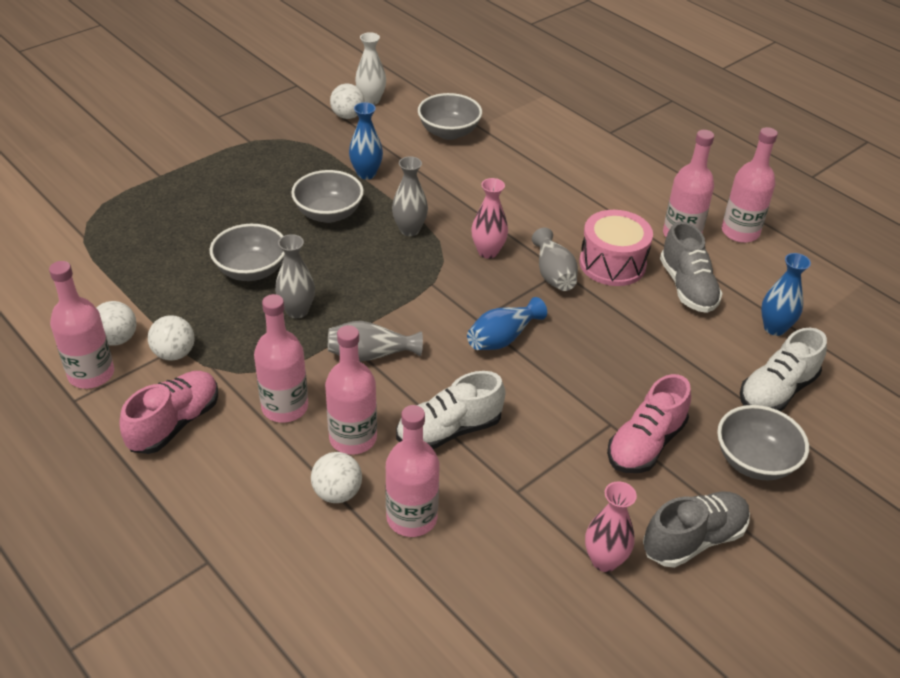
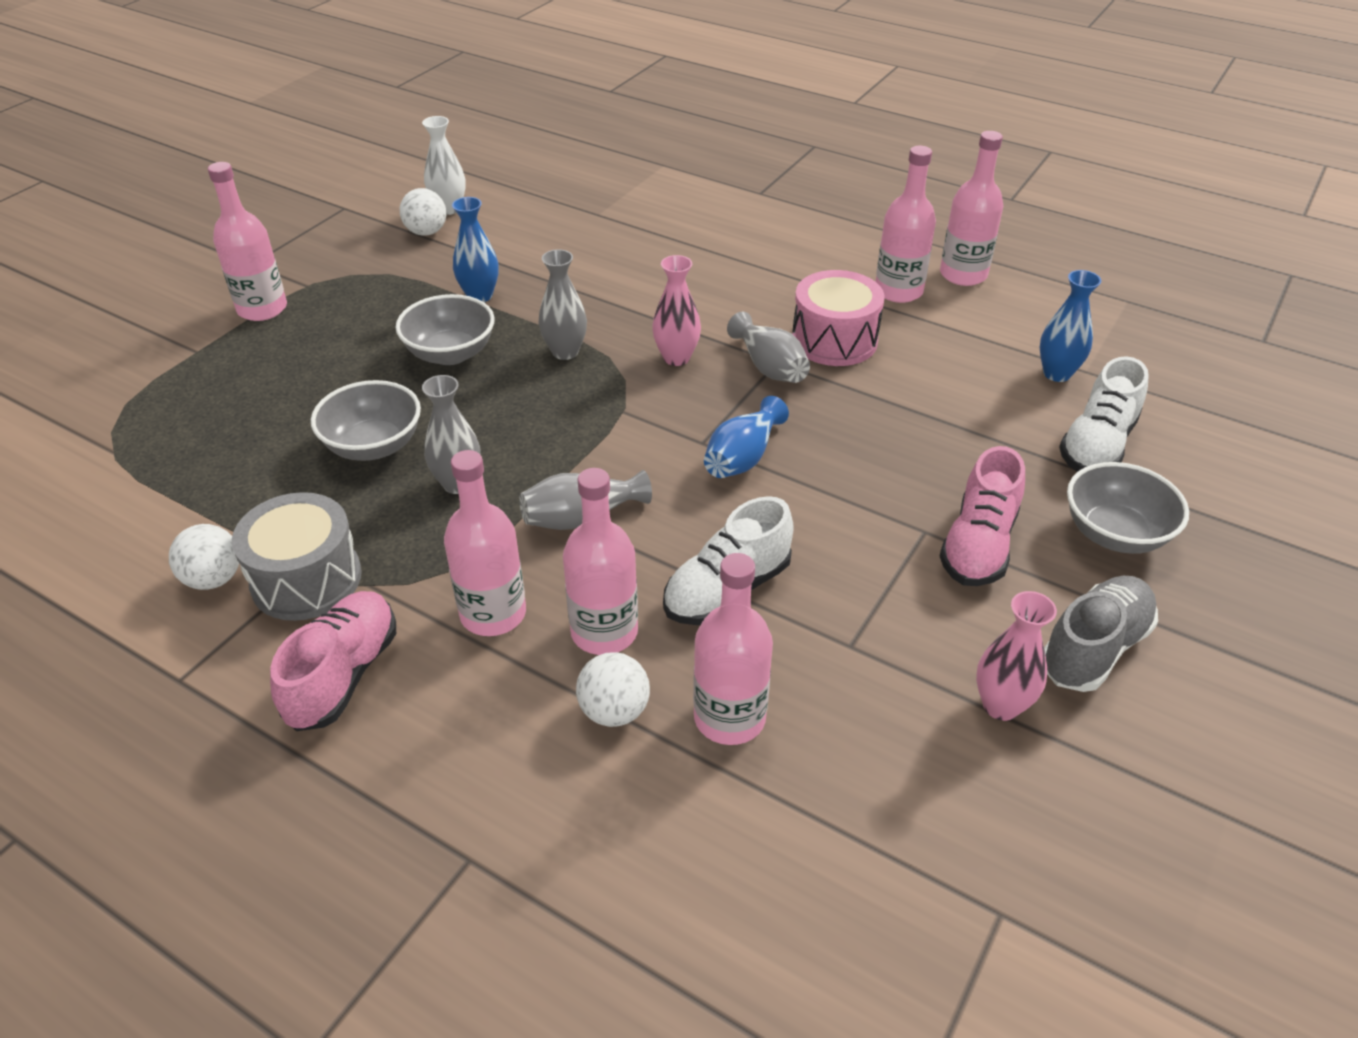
camera: 15 degrees left, 0 degrees up
pink bottle [49,261,114,389] -> pink bottle moved to [208,162,287,321]
white ball [148,315,195,361] -> grey drum [232,492,362,621]
grey bowl [418,93,482,140] -> none
grey shoe [660,222,723,313] -> none

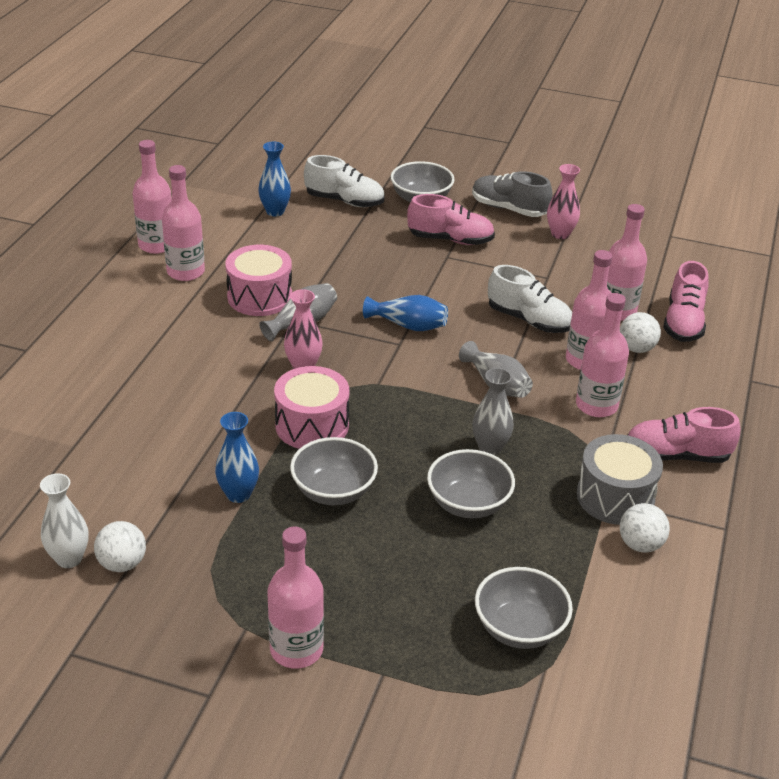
camera: 105 degrees left, 5 degrees down
grey vase [538,249,587,360] -> pink drum [274,366,349,449]
none -> grey bowl [475,567,573,649]
none -> pink shoe [663,261,709,342]

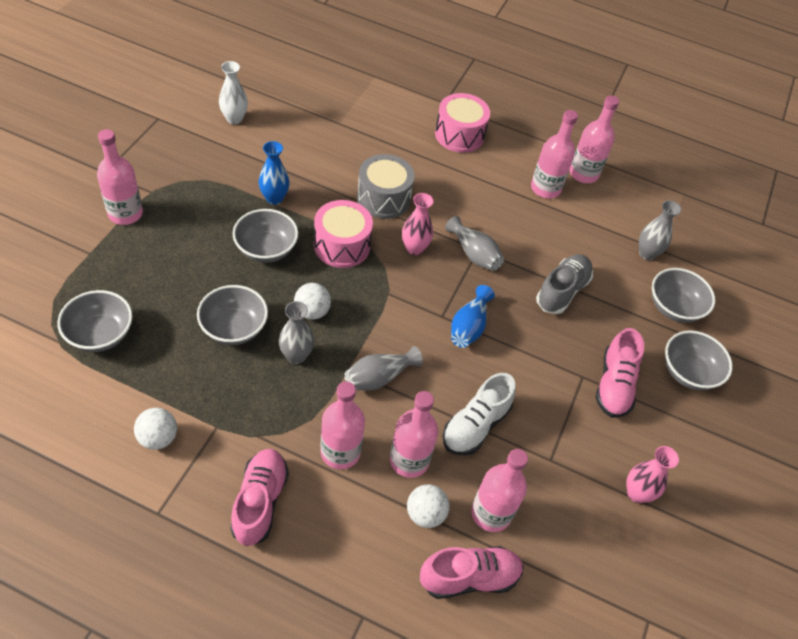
camera: 90 degrees right, 15 degrees up
white ball [94,521,146,572] -> white ball moved to [294,283,331,320]
pink drum [225,245,292,316] -> pink drum moved to [435,93,490,153]
blue vase [258,142,291,216] -> grey vase [639,200,682,260]
white shoe [304,155,384,207] -> grey bowl [652,268,715,323]
grey shoe [472,171,553,217] -> grey shoe moved to [536,254,593,314]
grey drum [577,434,663,525] -> grey drum moved to [357,154,415,219]
pink shoe [663,261,709,342] -> pink shoe turned 150 degrees clockwise [420,546,524,599]

